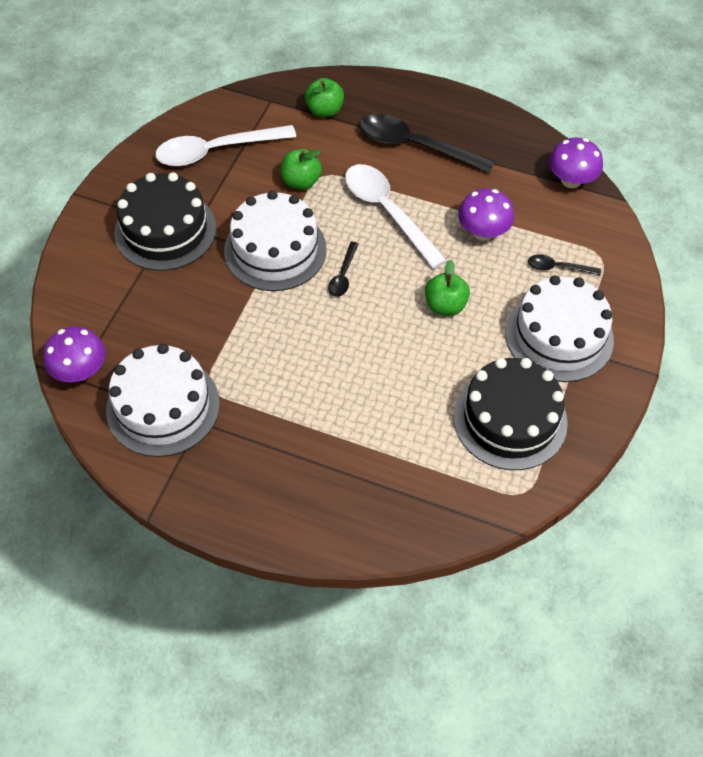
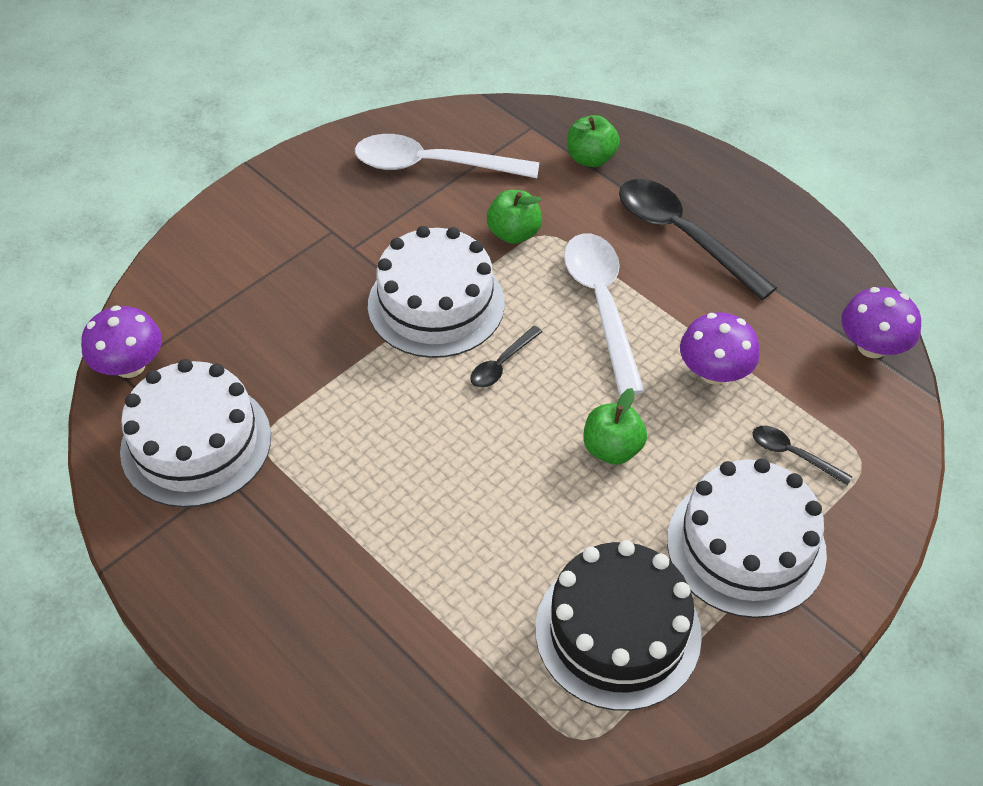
camera: 25 degrees right, 5 degrees down
black cake [114,172,216,271] -> none

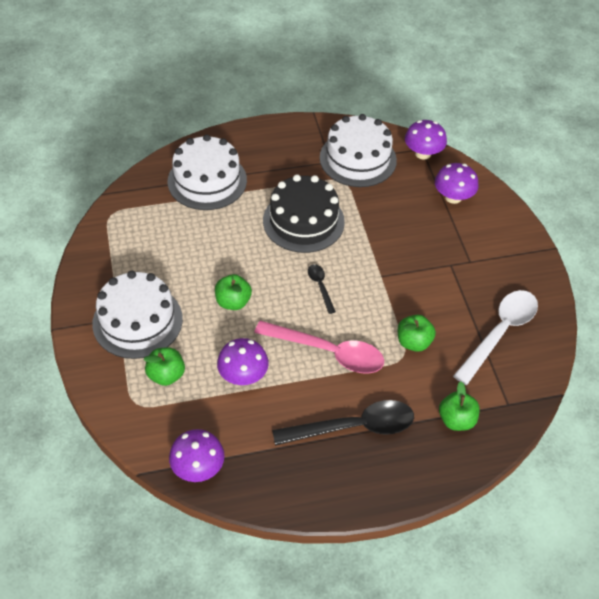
camera: 120 degrees right, 0 degrees up
white cake [368,226,505,358] -> white cake moved to [168,135,247,210]
black cake [535,540,702,711] -> black cake moved to [263,174,345,253]
white spoon [564,233,645,396] -> pink spoon [254,320,384,374]
black spoon [752,426,853,485] -> green apple [144,347,185,386]
none -> purple mushroom [435,163,479,204]

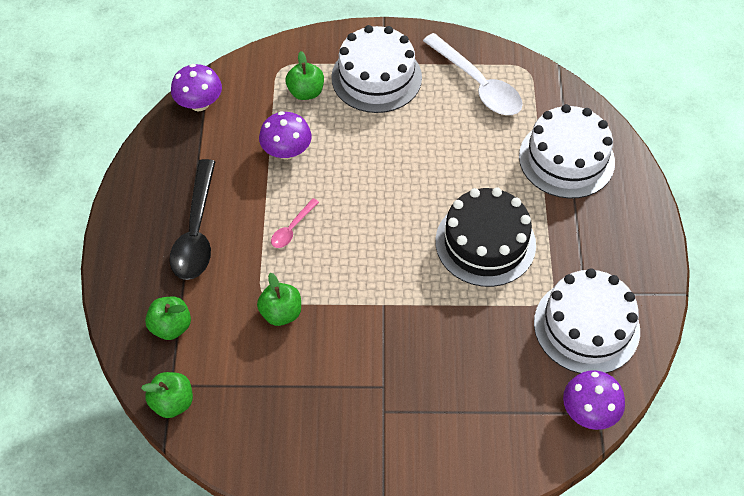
camera: 105 degrees right, 5 degrees up
green apple [215,274,252,310] -> green apple moved to [141,372,193,418]
pink spoon [254,320,384,374] -> pink spoon [271,198,319,248], size x0.48
black spoon [308,264,336,314] -> none
purple mushroom [435,163,479,204] -> none
white spoon [453,290,538,385] -> white spoon moved to [423,33,523,115]

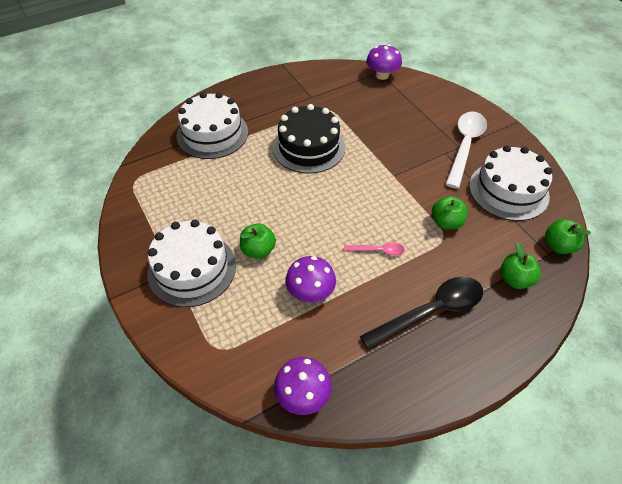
camera: 120 degrees left, 5 degrees down
green apple [286,51,324,100] -> green apple moved to [240,223,276,259]
white spoon [423,33,523,115] -> white spoon moved to [445,112,487,189]
white cake [534,268,640,373] -> white cake moved to [469,145,552,221]

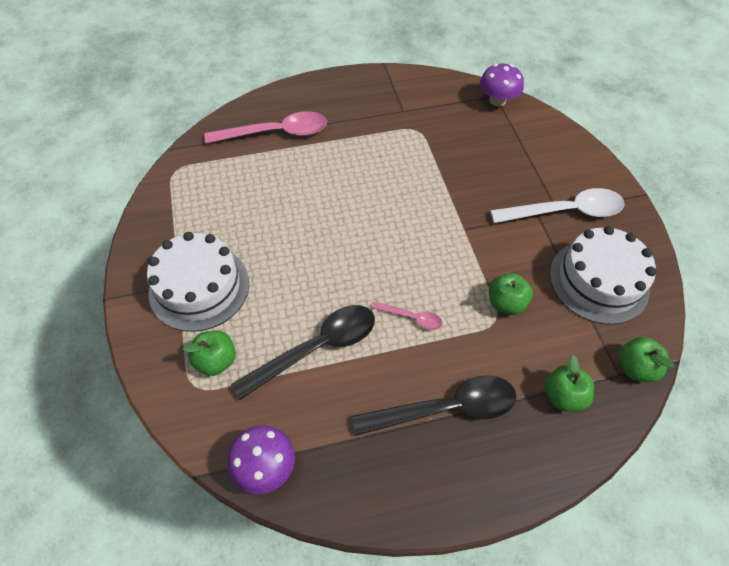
camera: 15 degrees right, 5 degrees up
white cake [177,92,248,159] -> pink spoon [205,111,327,144]
green apple [240,223,276,259] -> green apple moved to [182,331,236,376]
black cake [273,104,345,174] -> none
purple mushroom [285,256,336,303] -> black spoon [231,305,375,400]
white spoon [445,112,487,189] -> white spoon turned 45 degrees clockwise [490,188,625,223]

